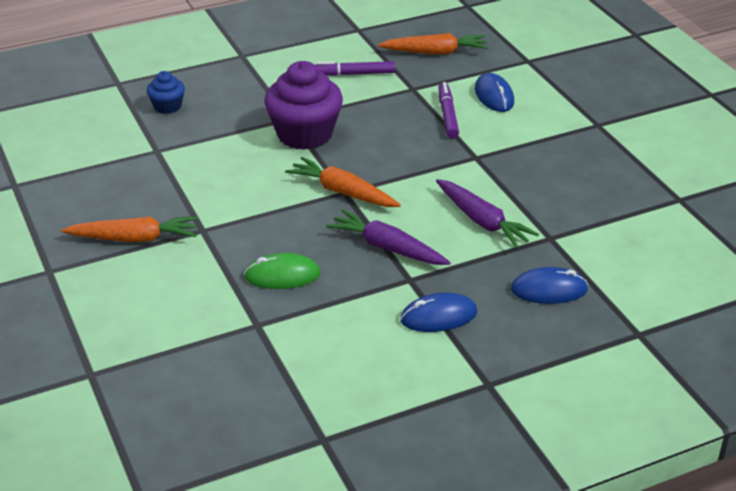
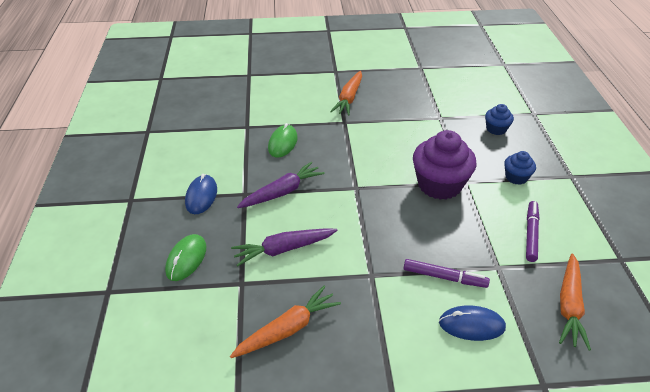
camera: 110 degrees right, 5 degrees up
orange carrot [285,157,401,207] -> orange carrot moved to [230,285,341,358]
blue mouse [511,267,588,304] -> green mouse [165,234,206,281]
none -> blue cupcake [504,151,536,185]

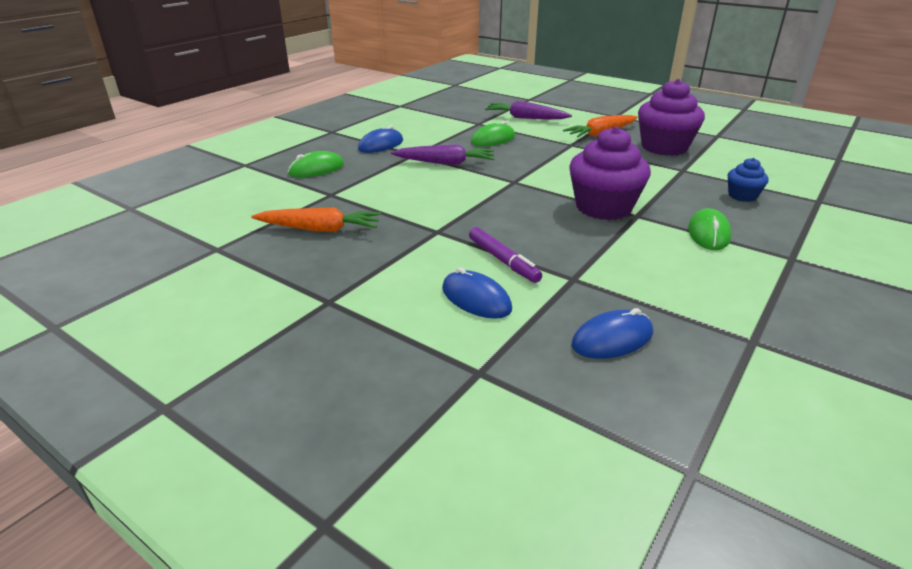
camera: 40 degrees right, 10 degrees down
purple carrot [231,228,337,266] -> purple carrot moved to [485,101,572,119]
blue cupcake [504,151,536,185] -> green mouse [688,208,732,250]
purple marker [526,201,540,262] -> none
orange carrot [559,253,591,350] -> blue mouse [572,308,653,359]
none -> purple cupcake [638,79,705,156]

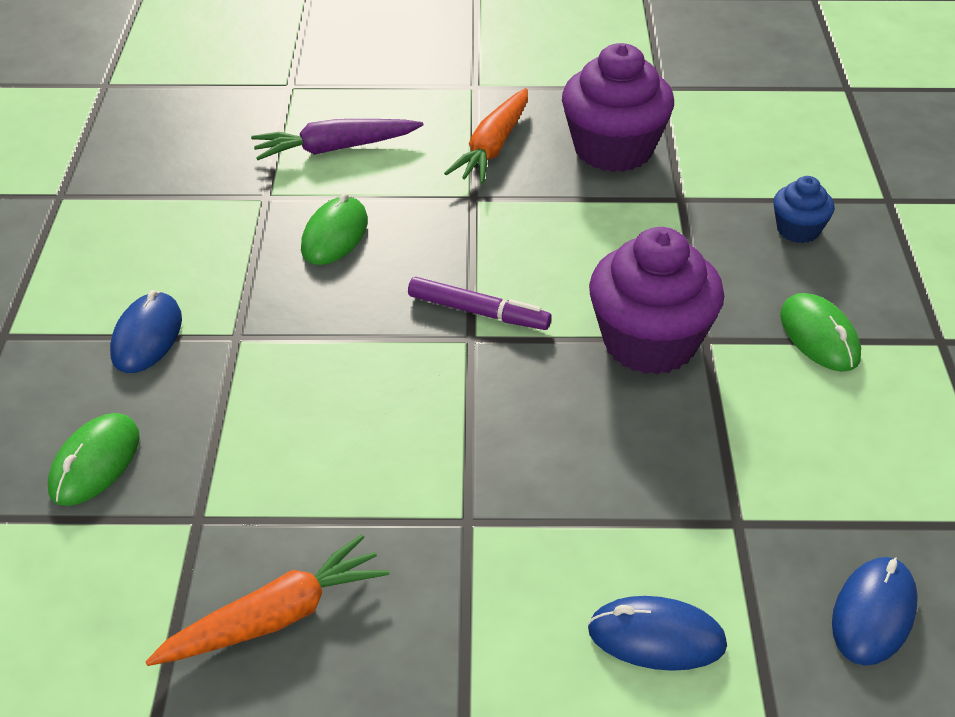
camera: 35 degrees left, 10 degrees up
purple carrot [391,144,494,165] -> none
purple marker [469,227,542,283] -> purple marker moved to [408,277,552,330]

